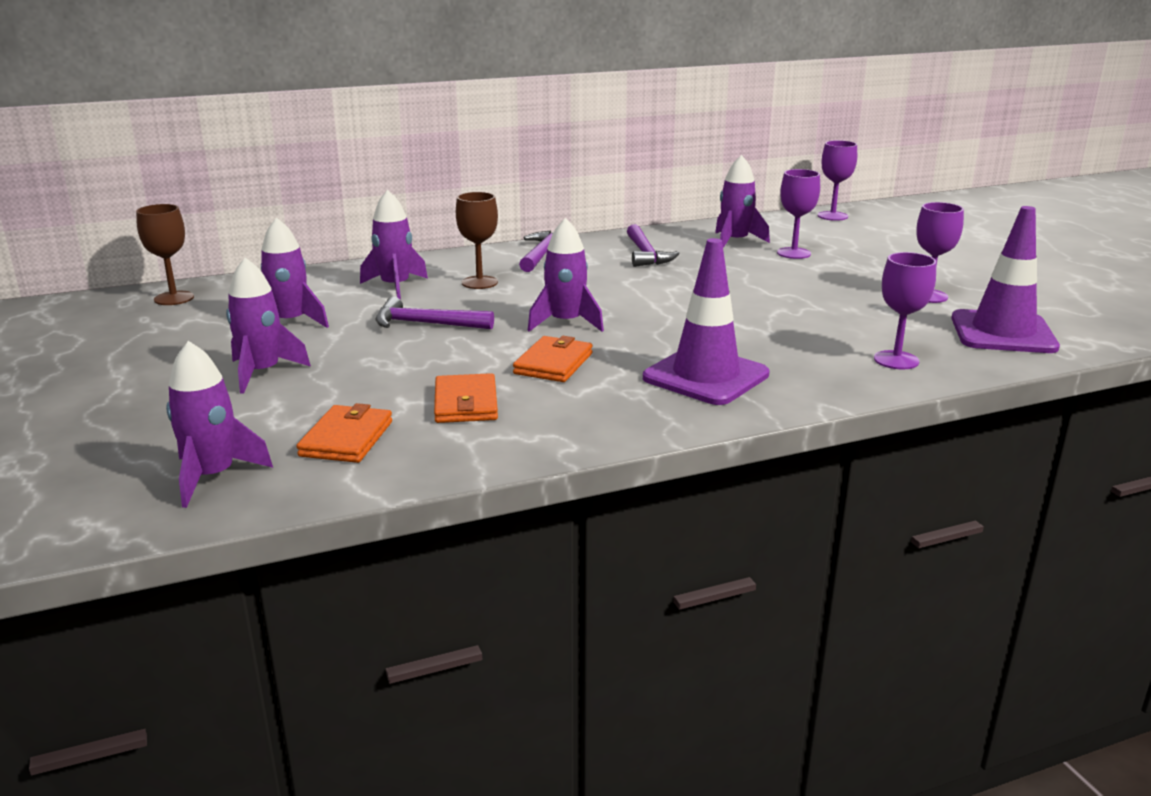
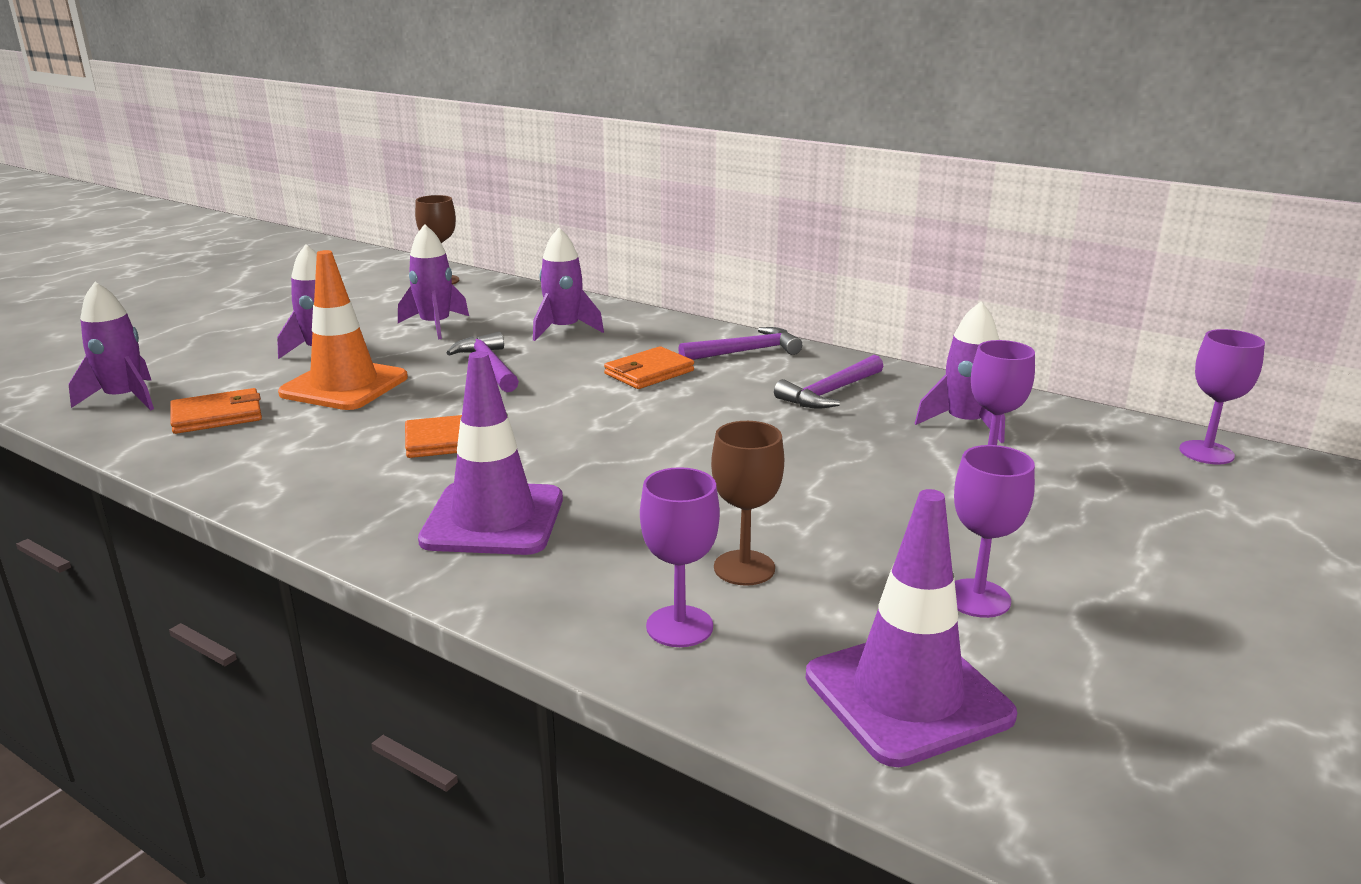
camera: 55 degrees right, 0 degrees up
orange wallet [434,373,498,423] -> orange wallet moved to [604,346,694,389]
brown goblet [456,192,498,289] -> brown goblet moved to [711,421,784,586]
purple rocket [528,218,604,332] -> none
none -> orange traffic cone [278,250,408,410]

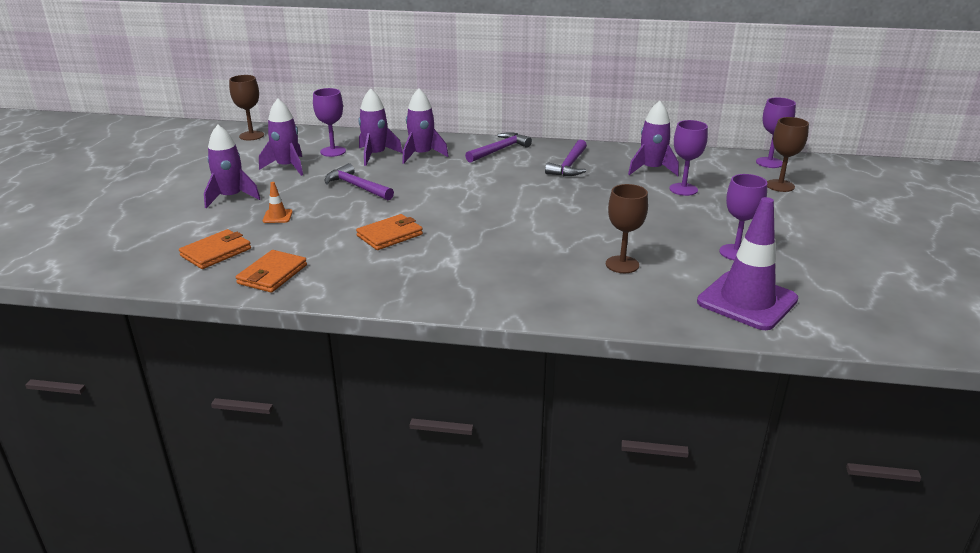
camera: 25 degrees left, 5 degrees up
purple rocket [69,282,154,411] -> purple rocket moved to [402,88,449,164]
orange traffic cone [278,250,408,410] -> orange traffic cone [263,182,293,223], size x0.40
purple traffic cone [418,351,563,555] -> none
orange wallet [604,346,694,389] -> orange wallet moved to [236,250,307,293]
purple goblet [640,467,720,647] -> purple goblet moved to [313,88,346,157]
none -> brown goblet [767,117,809,192]

